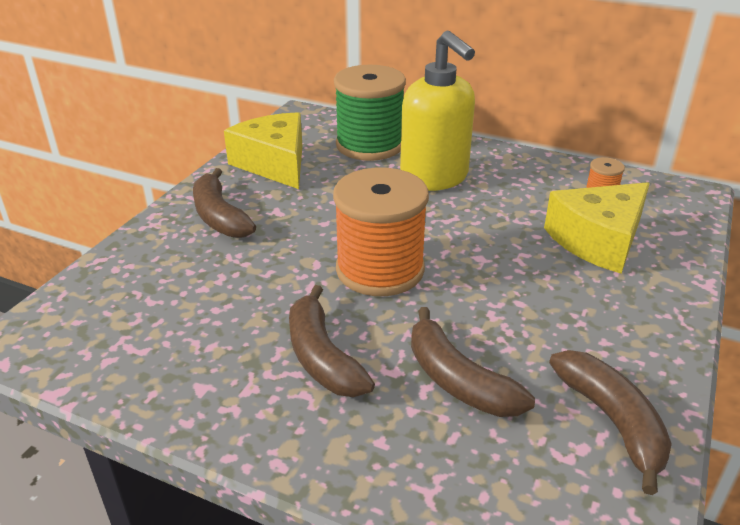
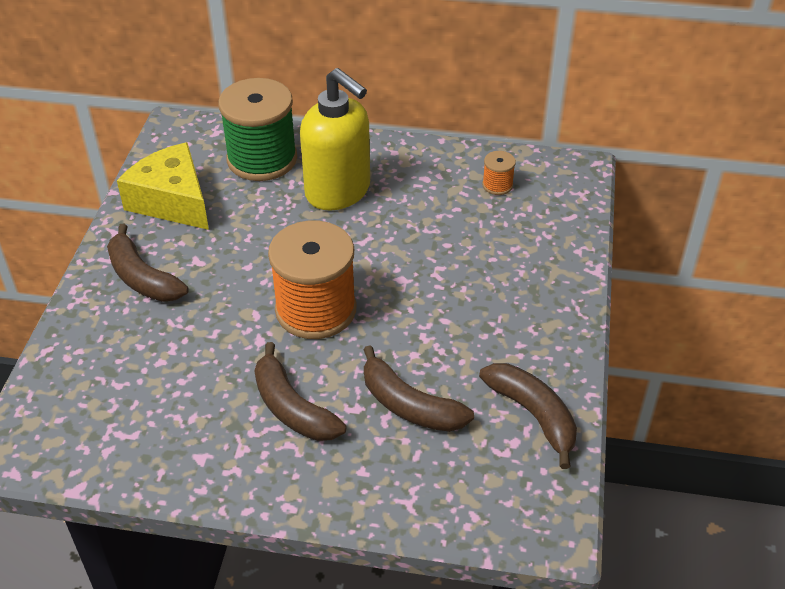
camera: 15 degrees left, 10 degrees up
yellow cheese [544,182,650,274] -> none

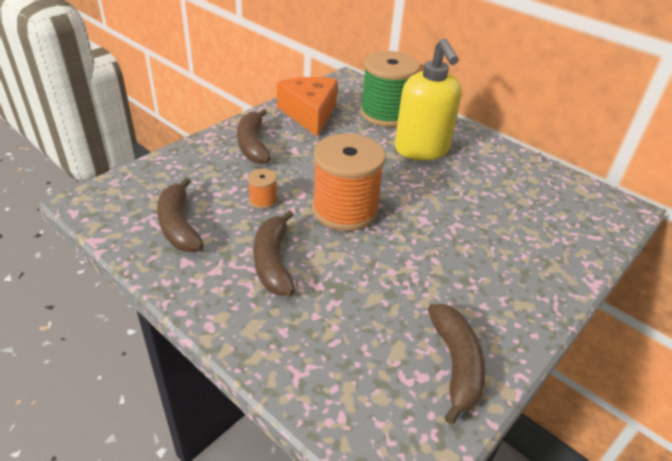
camera: 30 degrees right, 5 degrees down
yellow cheese [117,142,209,230] -> orange cheese [277,77,338,137]
brown banana [363,345,474,432] -> brown banana moved to [157,177,204,252]
orange spool [482,151,516,195] -> orange spool moved to [248,169,277,209]

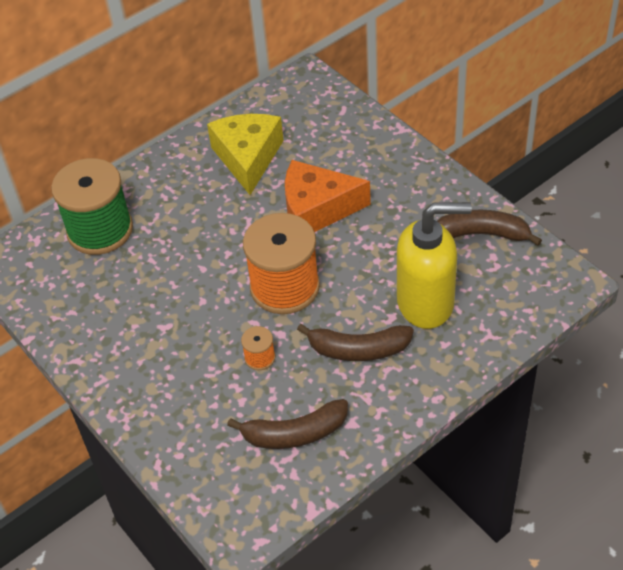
camera: 75 degrees left, 10 degrees up
brown banana [237,109,271,164] -> none
orange cheese [277,77,338,137] -> orange cheese moved to [285,160,371,232]
yellow soap dispenser [395,38,462,160] -> yellow soap dispenser moved to [397,202,472,329]
none -> yellow cheese [207,114,284,195]

